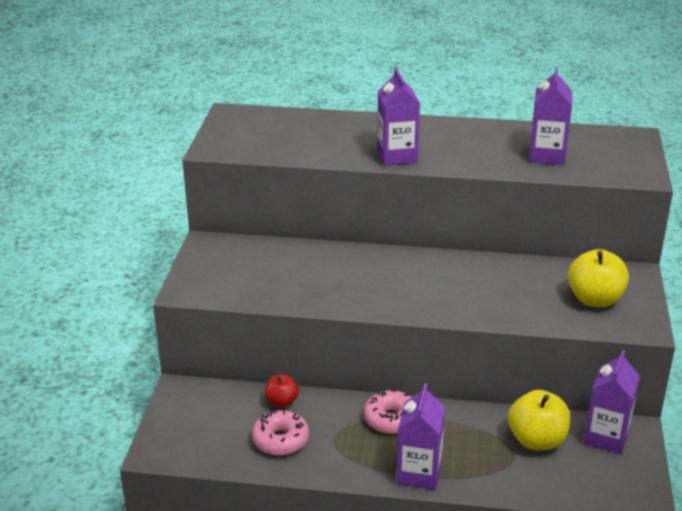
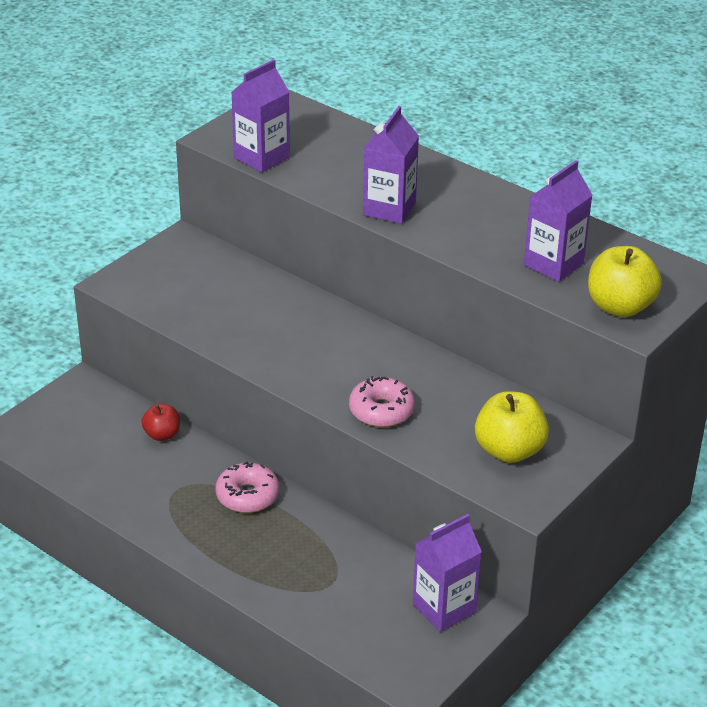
camera: 30 degrees right, 5 degrees up
pink donut [252,410,309,456] -> pink donut moved to [349,376,415,427]
purple carton [396,383,445,490] -> purple carton moved to [231,59,290,172]
yellow apple [508,390,571,450] -> yellow apple moved to [588,246,662,317]

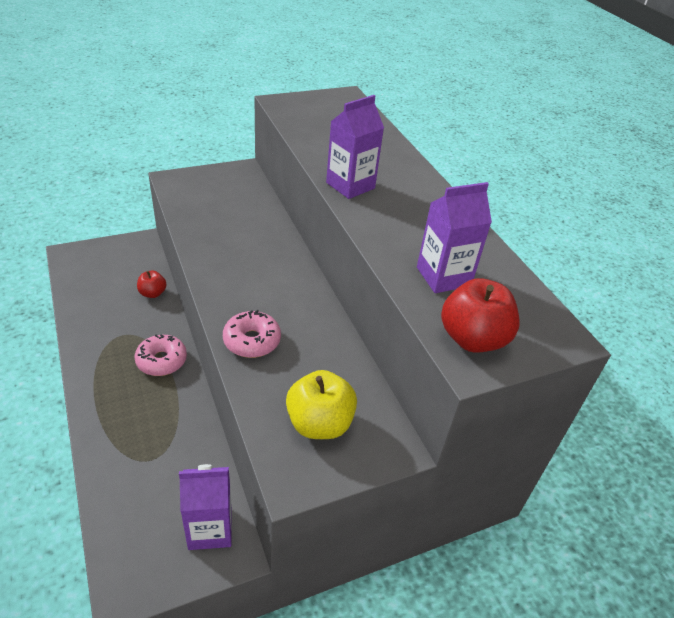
camera: 25 degrees right, 5 degrees up
purple carton [231,59,290,172] -> none
yellow apple [588,246,662,317] -> red apple [441,278,519,353]

